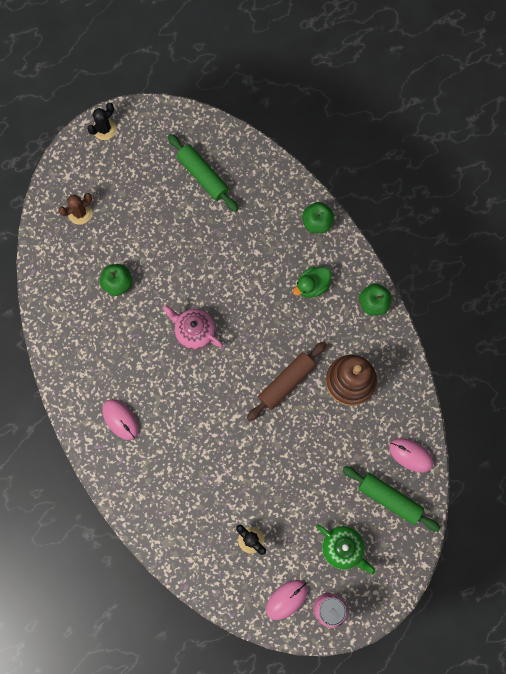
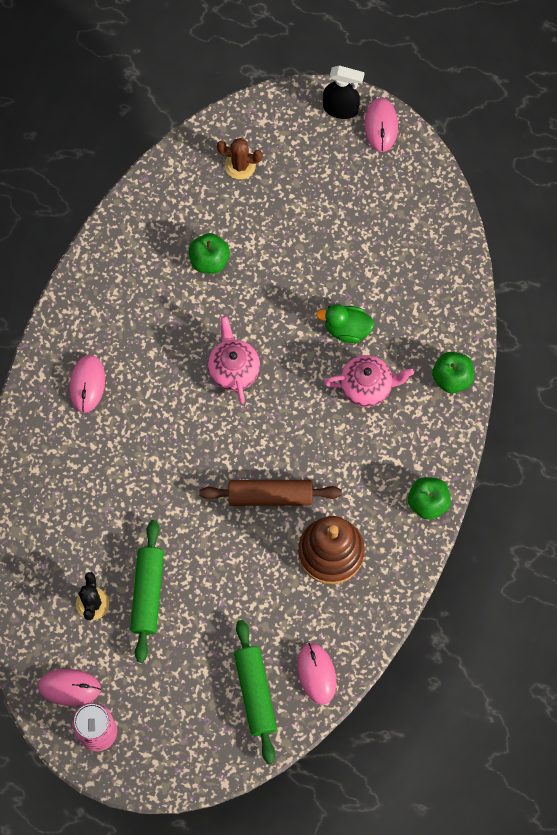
camera: 45 degrees right, 5 degrees down
black cactus [87,103,116,140] -> black spray bottle [323,65,365,119]
green rolling pin [168,134,238,212] -> green rolling pin moved to [130,520,164,663]
green duck [293,267,331,298] -> green duck moved to [317,304,374,343]
green teapot [316,524,376,574] -> none
none -> pink teapot [324,355,414,407]
none -> pink mouse [364,98,398,152]

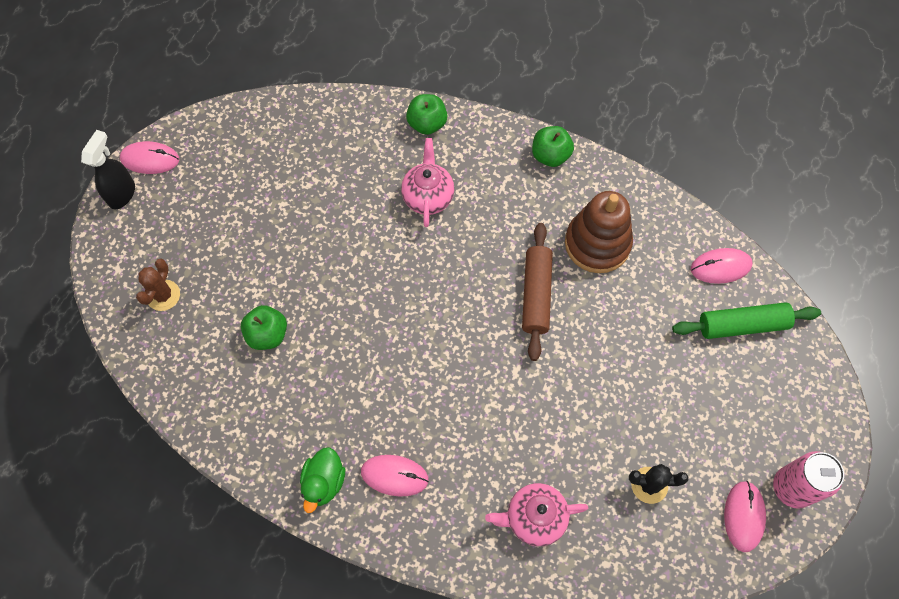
camera: 85 degrees left, 5 degrees down
green rolling pin [130,520,164,663] -> none
pink teapot [208,316,260,404] -> pink teapot moved to [485,483,588,546]
green duck [317,304,374,343] -> green duck moved to [300,447,345,513]

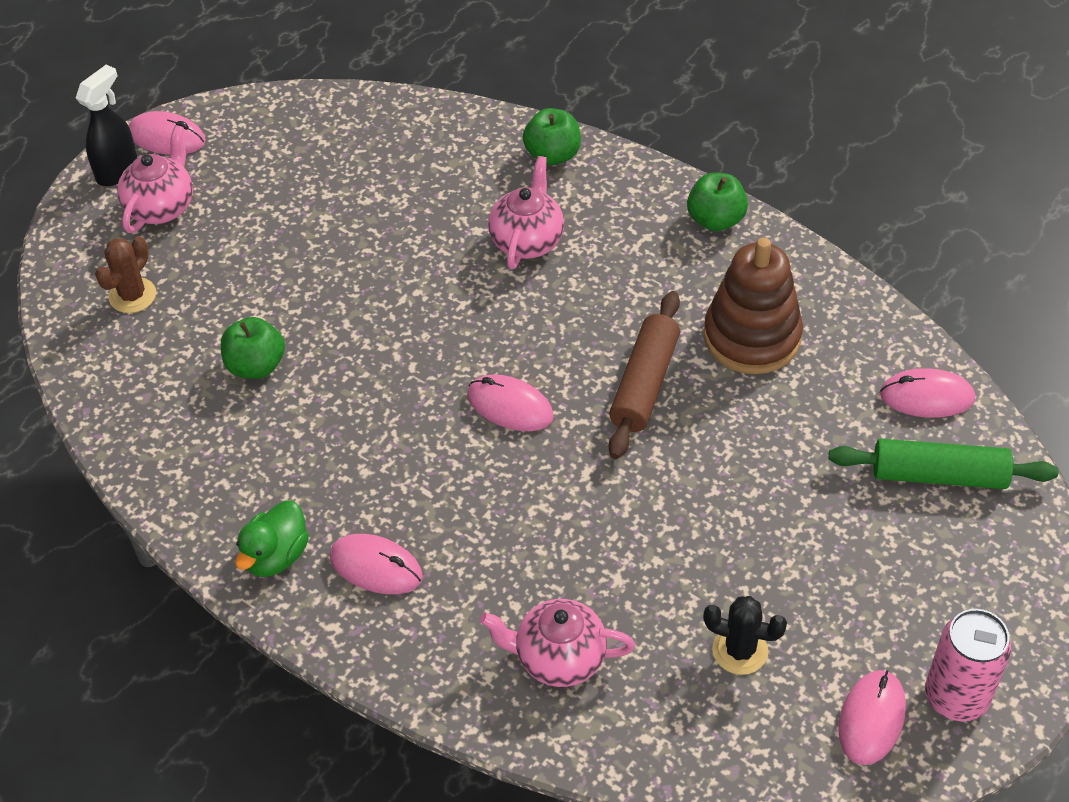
camera: 15 degrees right, 15 degrees down
none -> pink teapot [117,125,193,233]
none -> pink mouse [467,374,554,431]

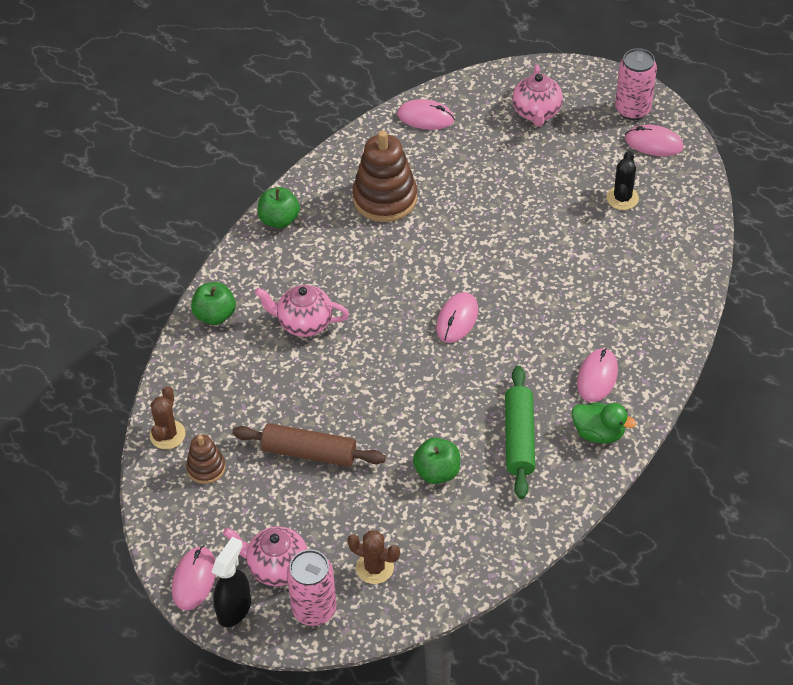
camera: 95 degrees left, 0 degrees up
black spray bottle [76,65,137,186] -> black spray bottle turned 90 degrees clockwise [212,537,251,627]
pink teapot [480,599,635,687] -> pink teapot moved to [512,64,563,127]
brown rolling pin [609,291,680,459] -> brown rolling pin moved to [232,423,386,467]
green rolling pin [828,439,1058,489] -> green rolling pin moved to [505,366,535,499]
pink mouse [880,368,975,418] -> pink mouse turned 75 degrees counterclockwise [397,99,455,130]
none -> brown cactus [150,386,186,449]
none -> brown stacking toy [186,435,225,484]
none -> pink can [287,549,337,626]

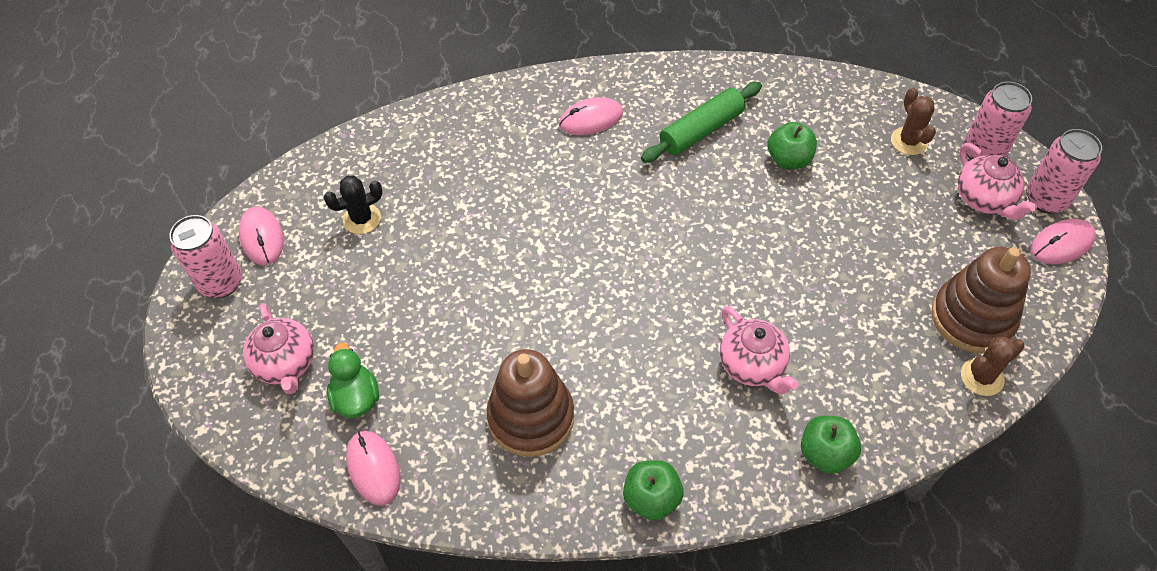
camera: 130 degrees left, 5 degrees up
brown stacking toy [186,435,225,484] -> brown stacking toy [931,247,1031,353], size x1.89
black spray bottle [212,537,251,627] -> pink can [1026,129,1102,214]
brown rolling pin [232,423,386,467] -> none
pink mouse [436,292,478,343] -> none
pink teapot [512,64,563,127] -> pink teapot turned 105 degrees clockwise [243,303,314,394]
green duck [572,402,636,443] -> green duck moved to [327,343,379,418]

